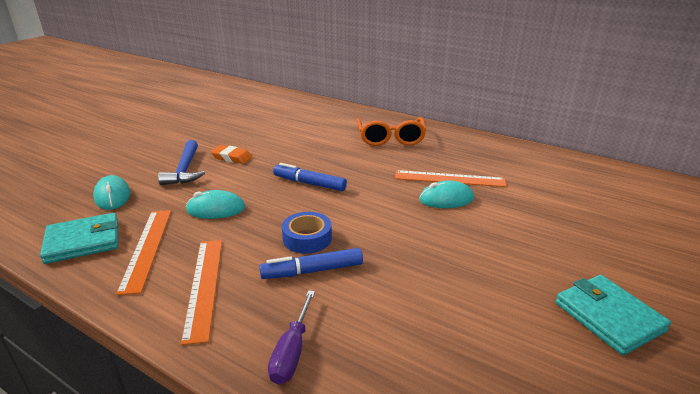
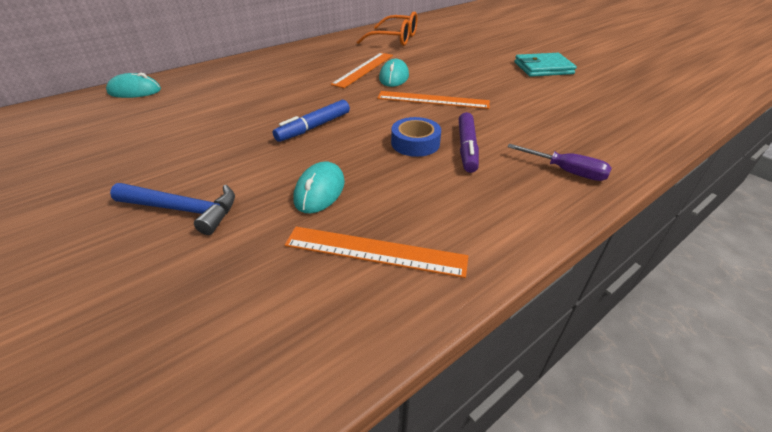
camera: 70 degrees left, 10 degrees up
turquoise wallet [40,213,118,264] -> none
turquoise mouse [93,175,130,210] -> turquoise mouse moved to [106,73,161,98]
orange ruler [181,240,222,345] -> orange ruler moved to [377,91,490,109]
orange eraser [211,145,252,164] -> none
blue marker [259,248,363,279] -> purple marker [459,112,479,173]
orange glasses [357,117,426,146] -> orange glasses moved to [357,11,417,46]

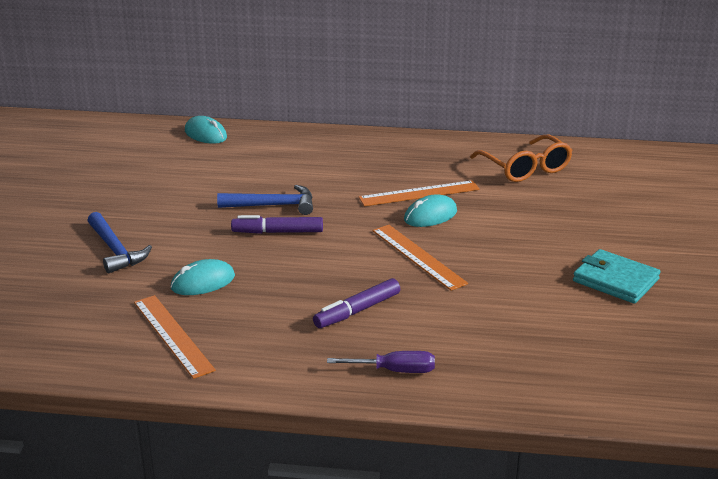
camera: 45 degrees right, 10 degrees down
blue marker [273,100,350,142] -> purple marker [231,215,323,234]
blue tape [391,117,441,157] -> none
purple screwdriver [507,144,612,181] -> purple screwdriver turned 75 degrees counterclockwise [327,351,435,373]
none -> blue hammer [217,185,313,215]

